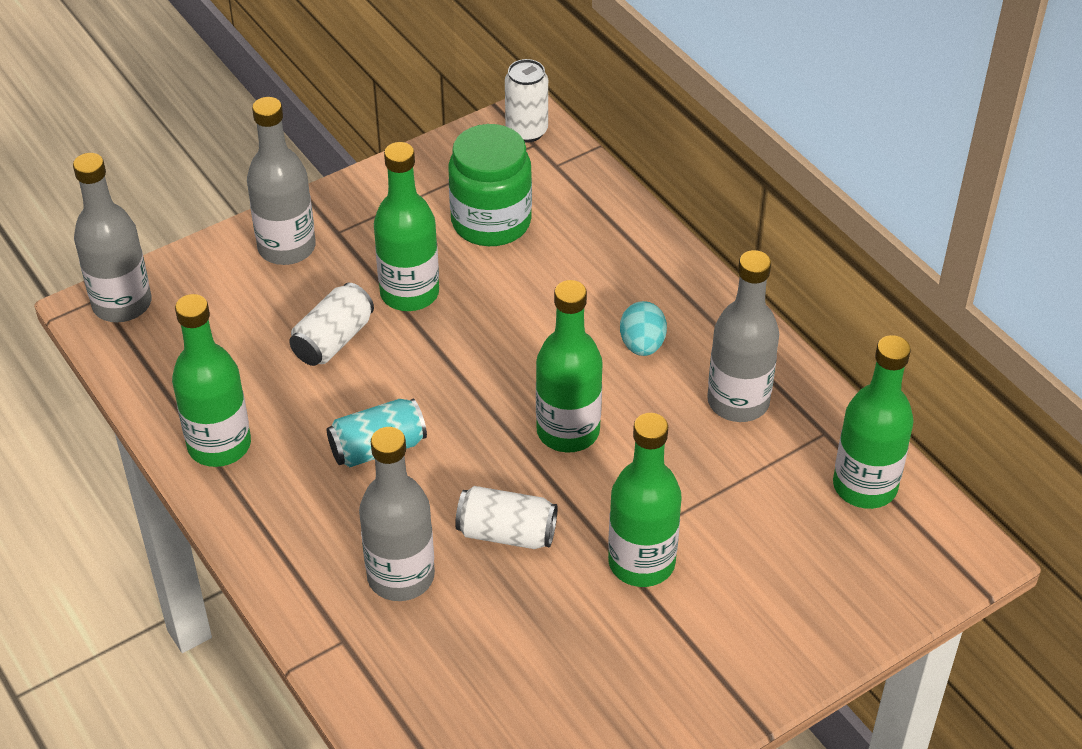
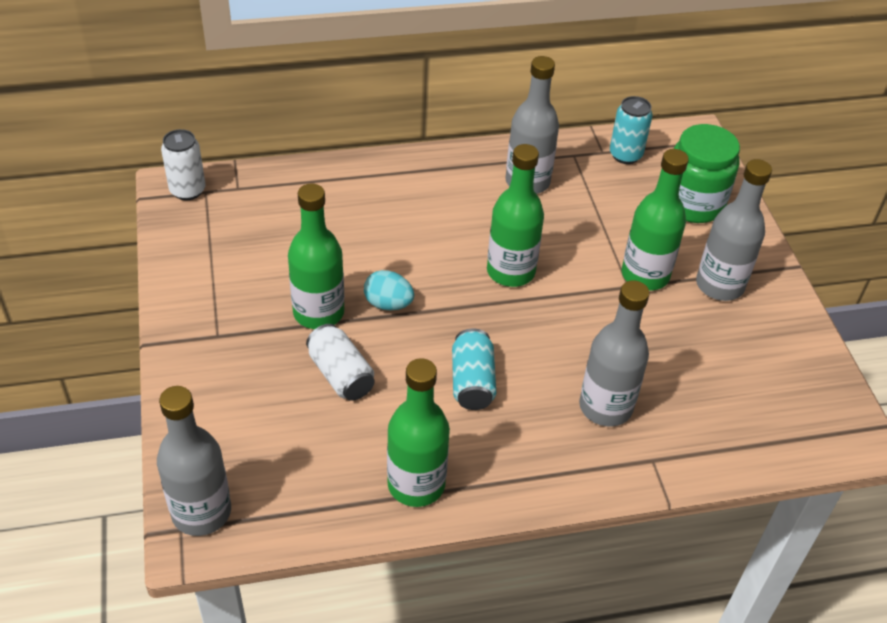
camera: 70 degrees left, 0 degrees up
grey bottle [247,97,316,265] -> grey bottle moved to [696,159,772,301]
green jar [448,124,532,246] -> green jar moved to [674,124,740,223]
white can [455,486,558,549] -> none
turquoise egg [620,301,667,356] -> turquoise egg moved to [364,270,414,310]
green bottle [833,335,914,509] -> turquoise can [610,96,652,164]

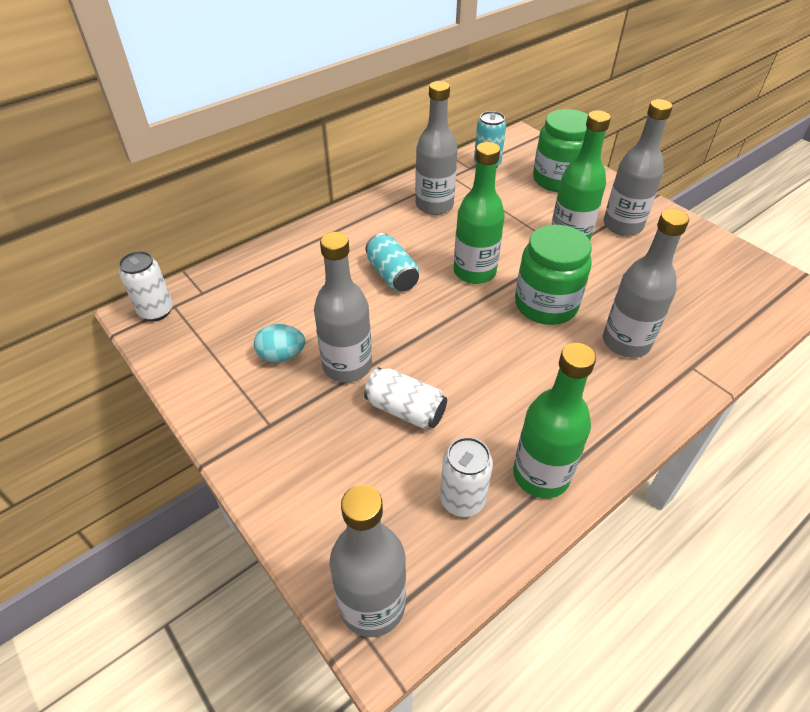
camera: 25 degrees left, 0 degrees up
green bottle [288,184,344,329] -> grey bottle [314,232,372,382]
turquoise egg [364,270,414,310] -> turquoise egg moved to [254,324,305,363]
turquoise can [452,329,496,410] -> turquoise can moved to [365,233,419,292]
none -> white can [440,437,493,517]
none -> green jar [515,225,592,325]

